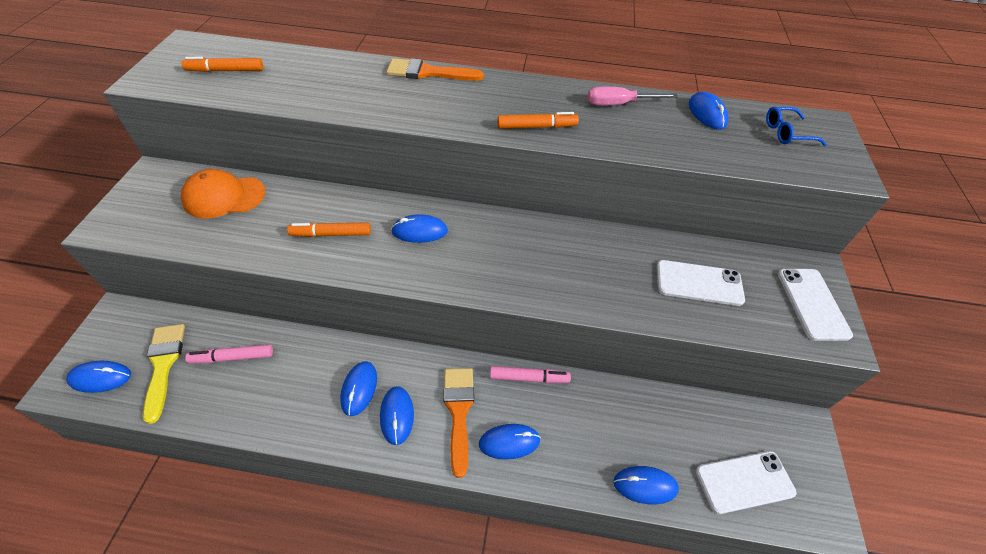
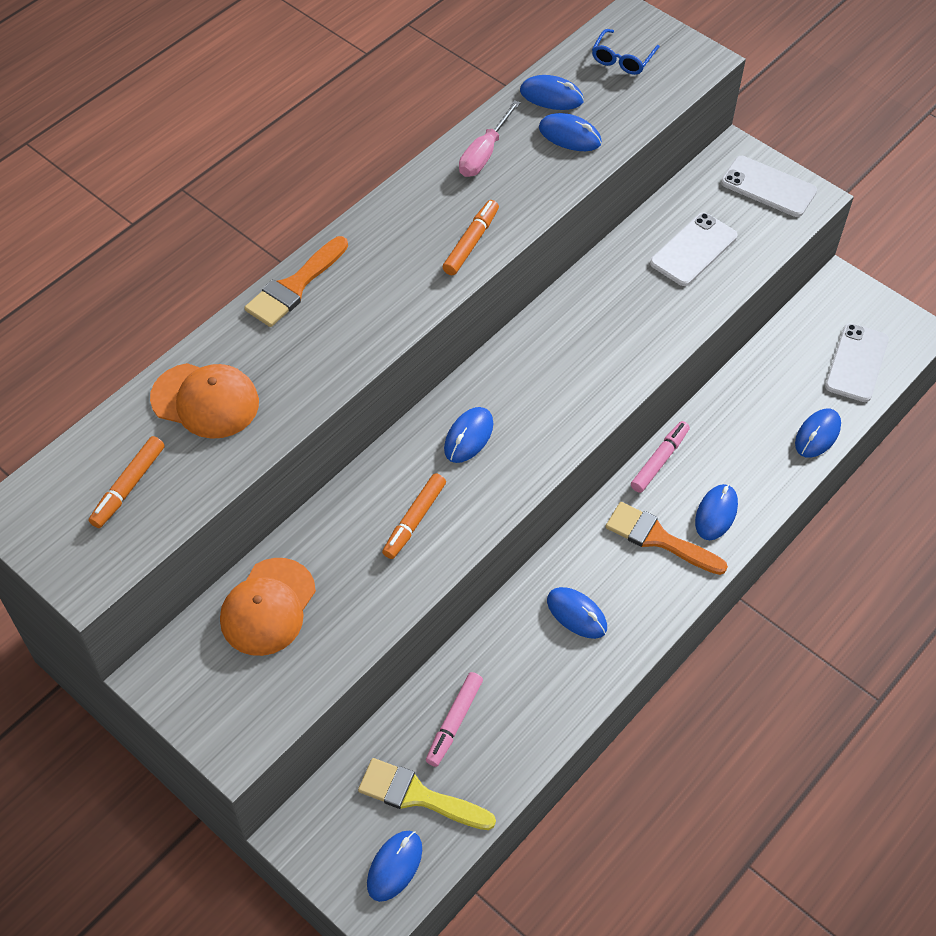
camera: 55 degrees left, 5 degrees up
blue mouse [380,386,414,445] -> blue mouse moved to [539,113,602,151]
none -> orange cap [150,363,259,439]

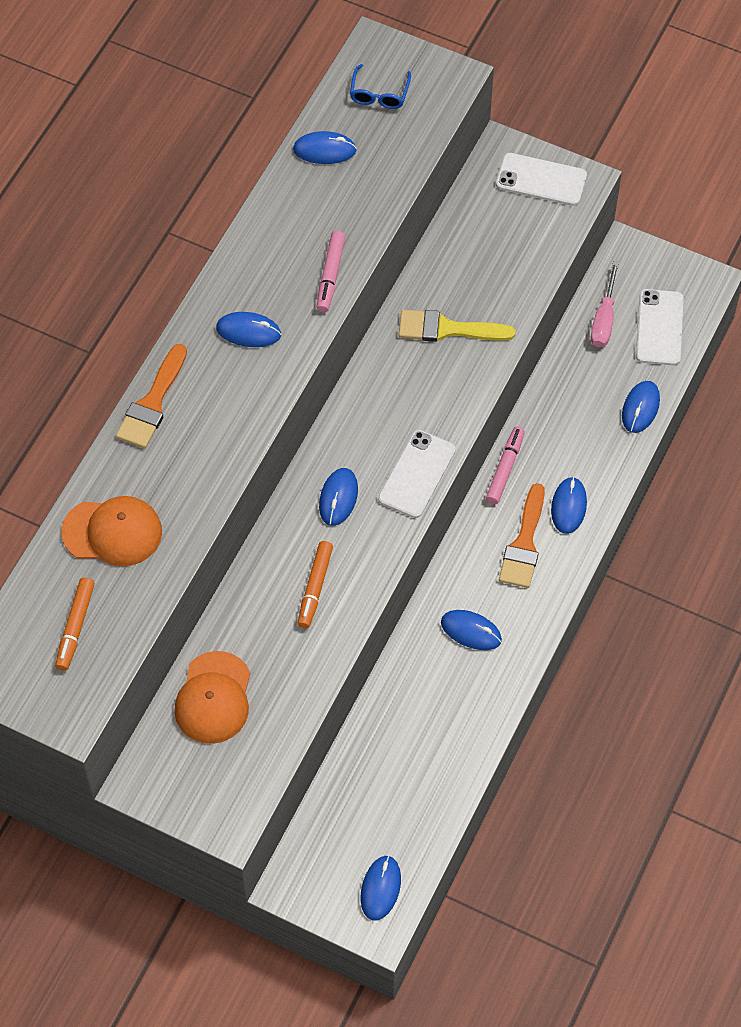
camera: 15 degrees left, 5 degrees up
yellow brush [358,758,496,830] -> yellow brush moved to [399,310,516,342]
pink marker [426,672,483,767] -> pink marker moved to [317,231,345,312]
orange marker [443,200,499,275] -> none
pink screwdriver [459,100,520,177] -> pink screwdriver moved to [591,261,619,347]
blue mouse [539,113,602,151] -> blue mouse moved to [216,312,281,347]
orange brush [606,502,728,575] -> orange brush turned 90 degrees counterclockwise [499,483,545,588]
white phone [650,213,737,286] -> white phone moved to [378,430,456,518]

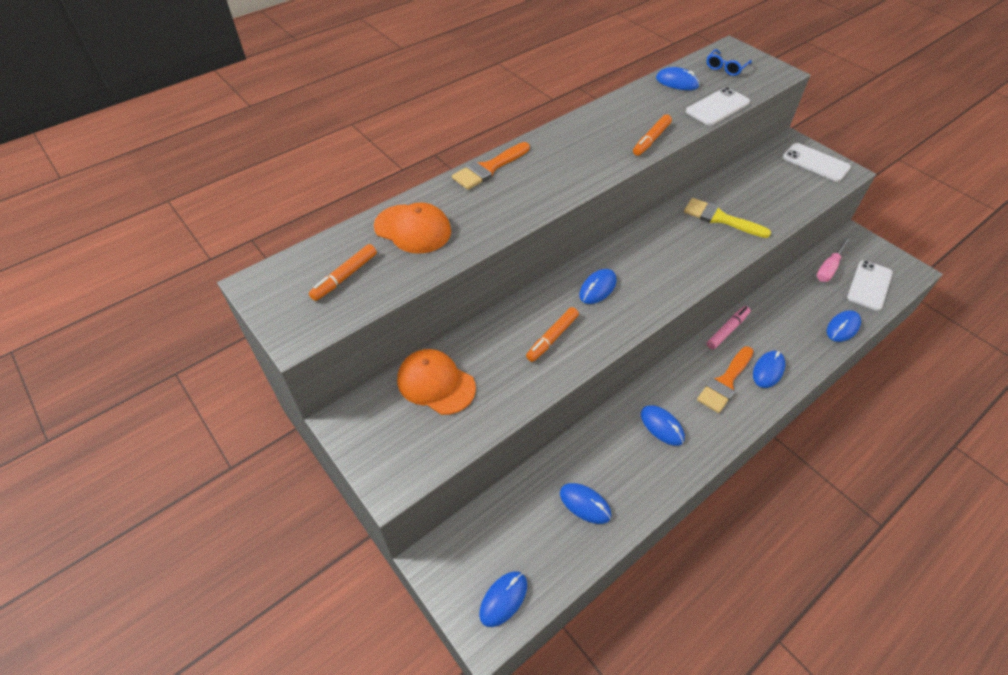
camera: 25 degrees right, 10 degrees down
orange cap [174,651,250,744] -> orange cap turned 90 degrees clockwise [397,349,476,415]
blue mouse [216,312,281,347] -> blue mouse moved to [560,483,611,524]
pink marker [317,231,345,312] -> orange marker [633,114,672,156]
white phone [378,430,456,518] -> white phone moved to [686,87,750,125]

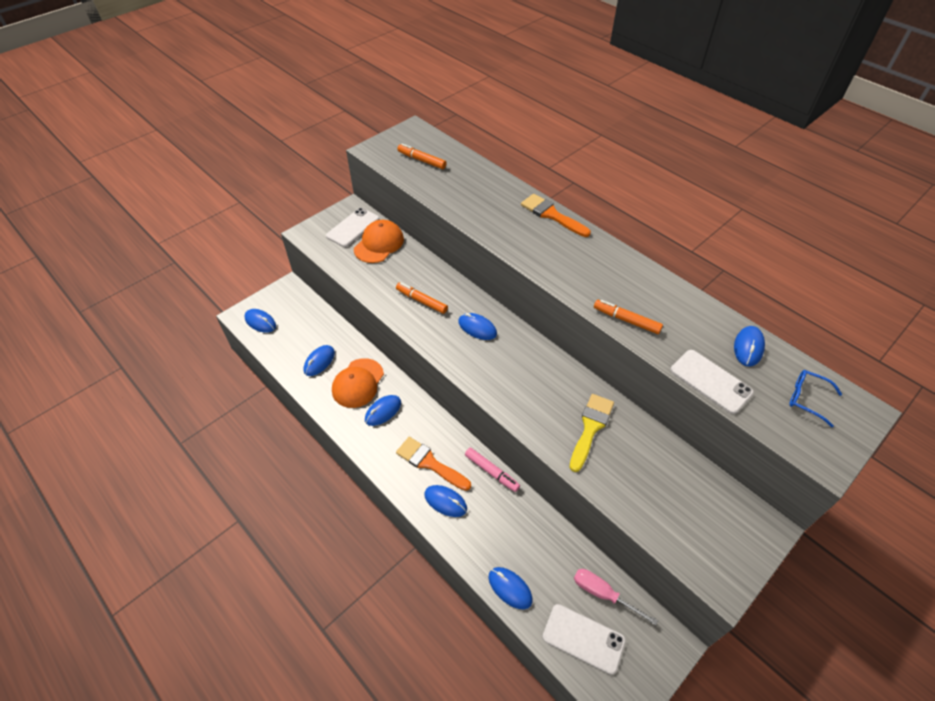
camera: 85 degrees right, 0 degrees up
orange cap [374,203,451,254] -> orange cap moved to [332,358,384,408]
white phone [783,143,851,182] -> white phone moved to [326,208,379,247]

